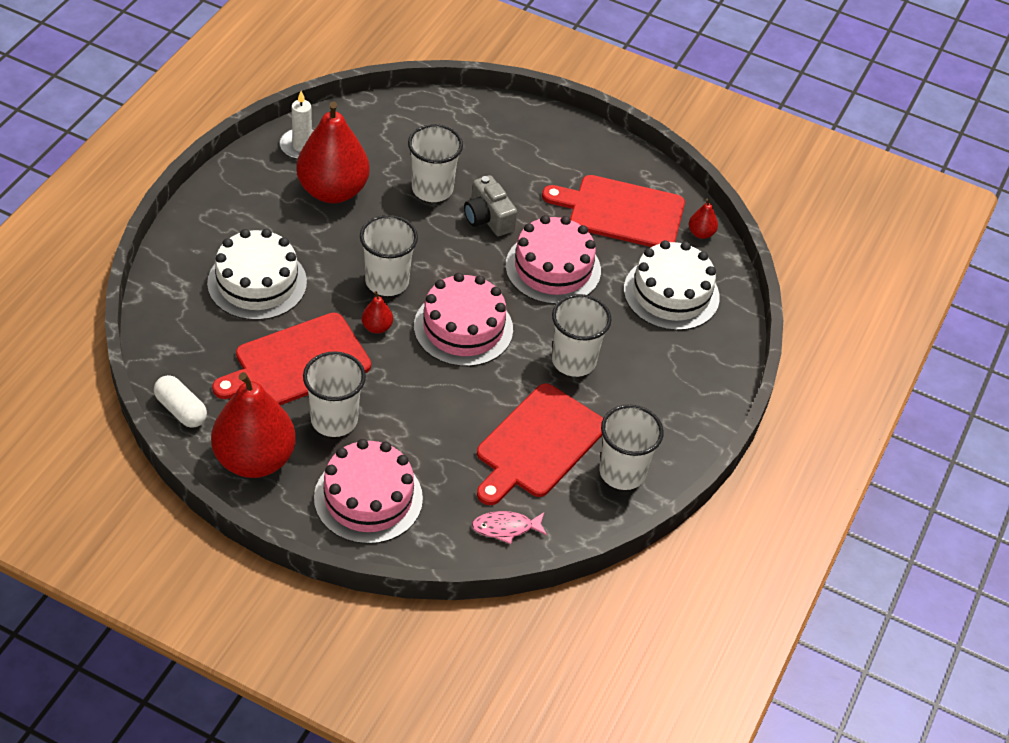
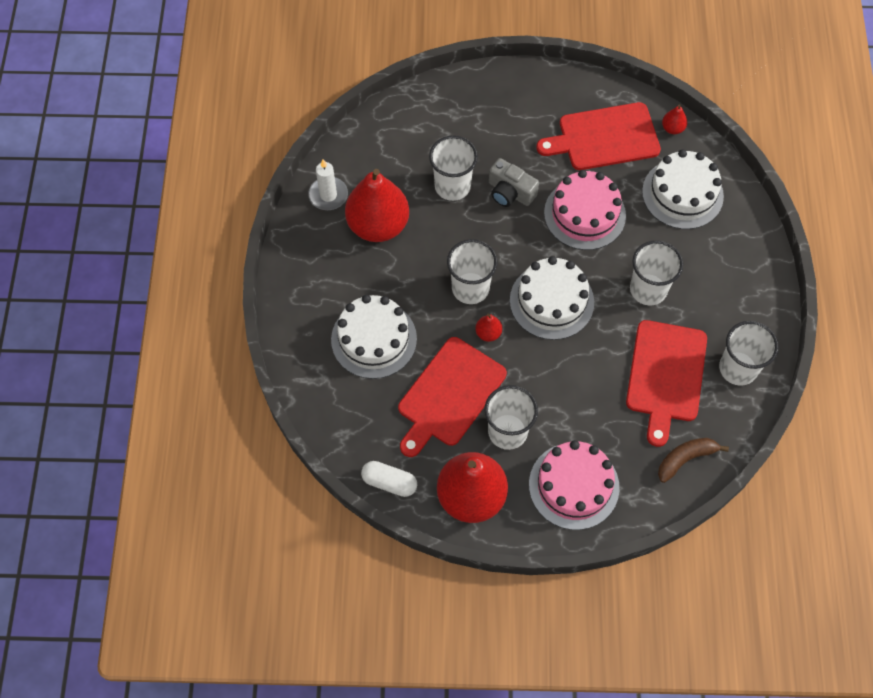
camera: 20 degrees left, 15 degrees up
pink cake [414,273,513,367] -> white cake [510,256,594,340]
pink fish [472,511,547,544] -> brown banana [658,438,729,483]

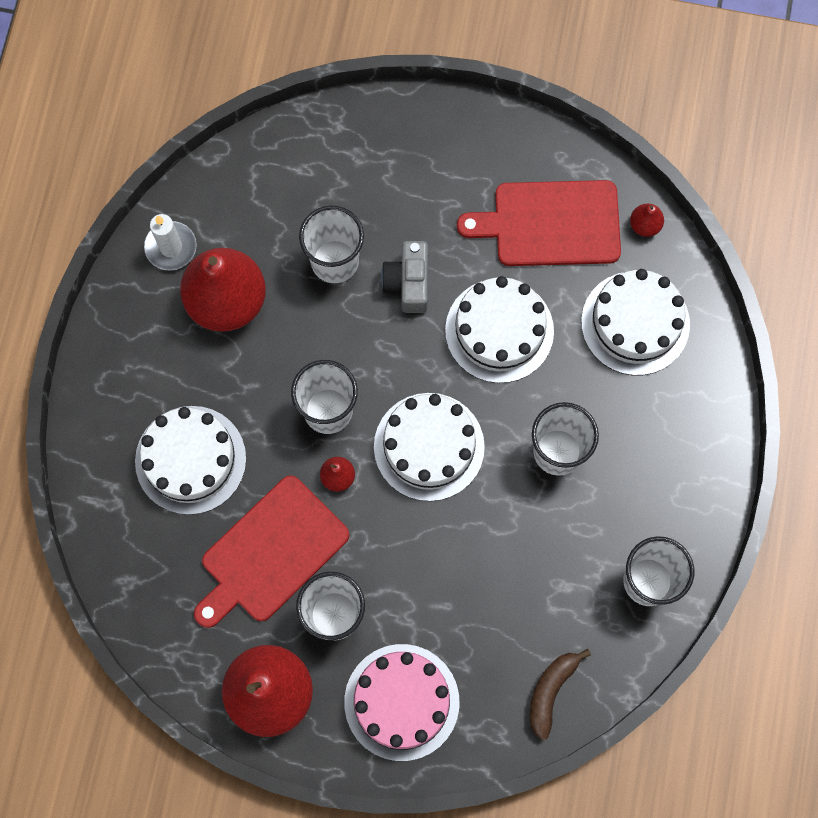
camera: 10 degrees right, 10 degrees up
white capsule [361,461,417,497] -> none
grey camera [489,158,539,207] -> grey camera turned 45 degrees clockwise [381,241,428,313]
pink cake [544,170,626,250] -> white cake [445,276,554,383]
red cutting board [626,320,707,447] -> none
brown banana [658,438,729,483] -> brown banana turned 45 degrees counterclockwise [530,649,591,740]

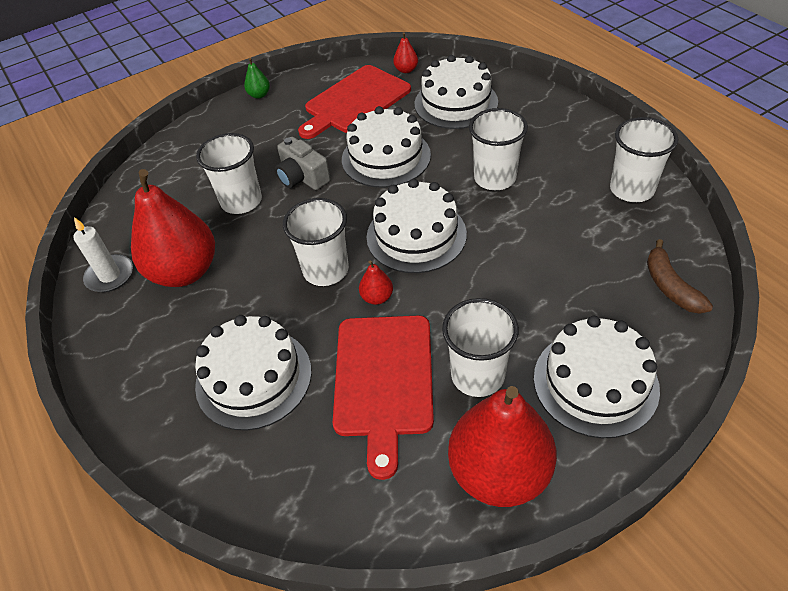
camera: 40 degrees left, 25 degrees down
pink cake [344,644,459,761] -> white cake [534,316,660,438]
none -> green pear [244,58,270,99]

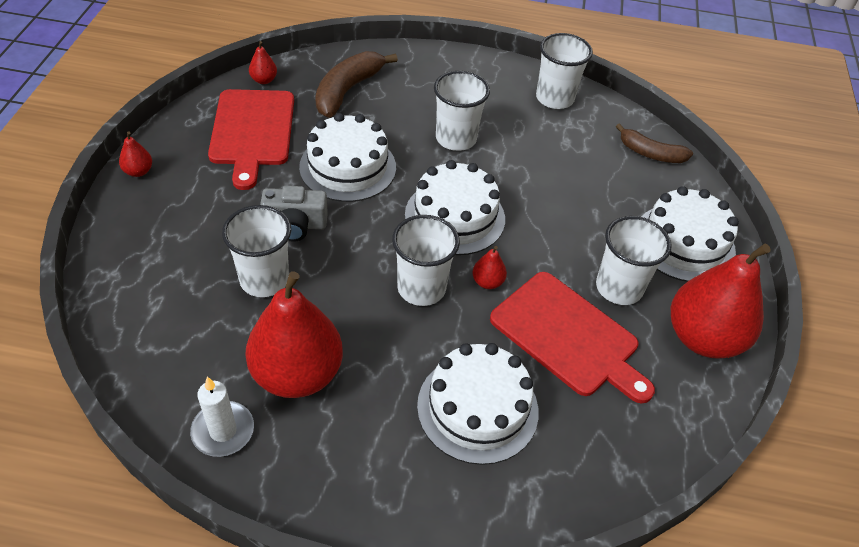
camera: 55 degrees left, 0 degrees up
green pear [244,58,270,99] -> red pear [119,131,152,177]
white cake [415,55,498,129] -> brown banana [315,51,398,118]

